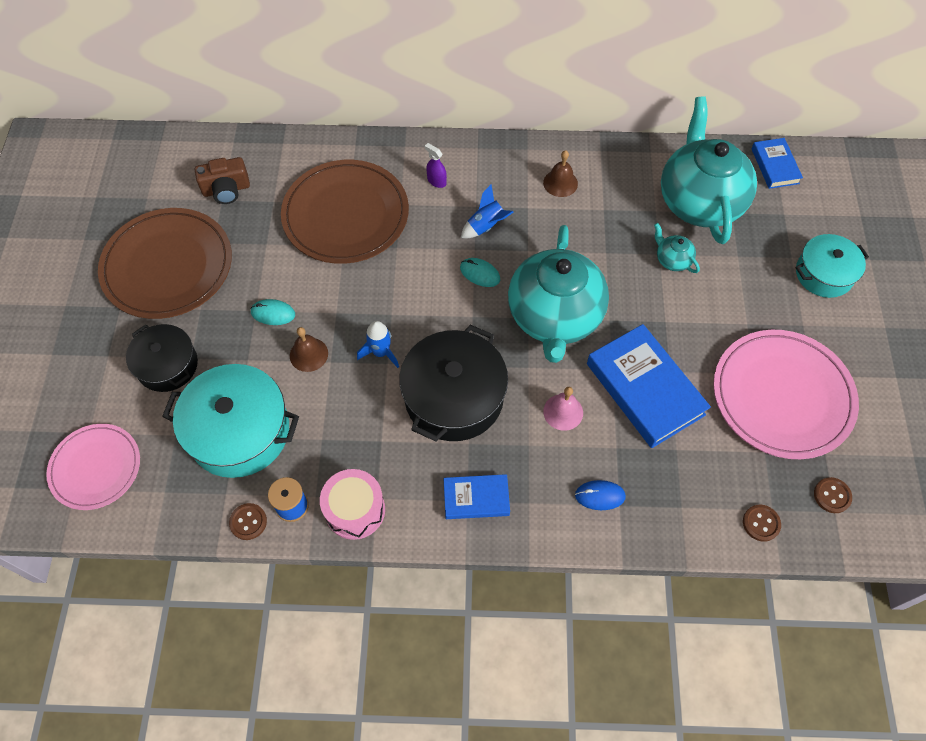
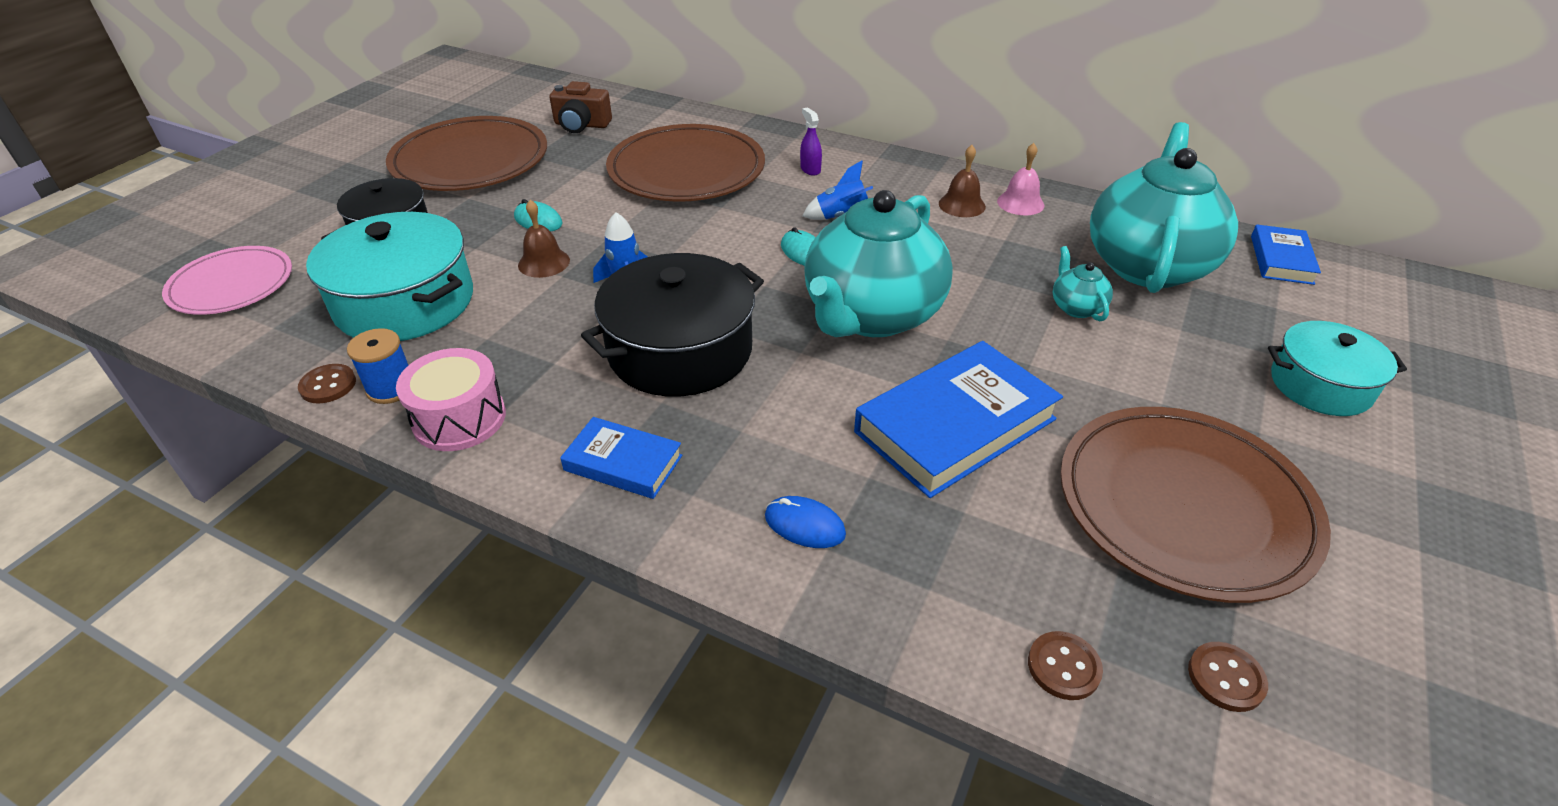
camera: 25 degrees right, 20 degrees down
pink bell [543,387,583,431] -> pink bell moved to [997,143,1044,216]
blue book [587,324,711,448] -> blue book turned 60 degrees clockwise [854,341,1063,498]
pink plate [713,330,859,459] -> brown plate [1060,407,1331,603]

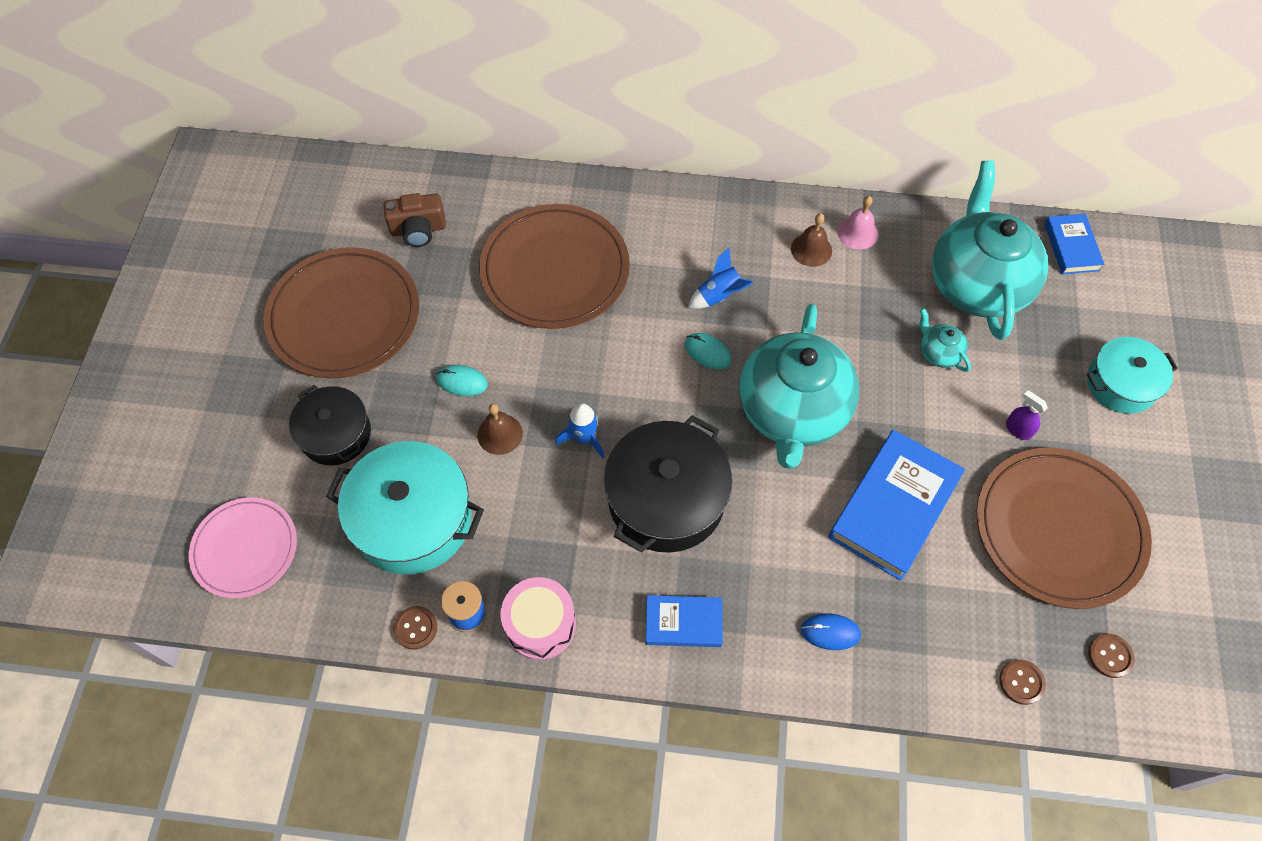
camera: 20 degrees left, 20 degrees up
purple spray bottle [800,107,822,176] -> purple spray bottle moved to [1006,390,1048,440]

